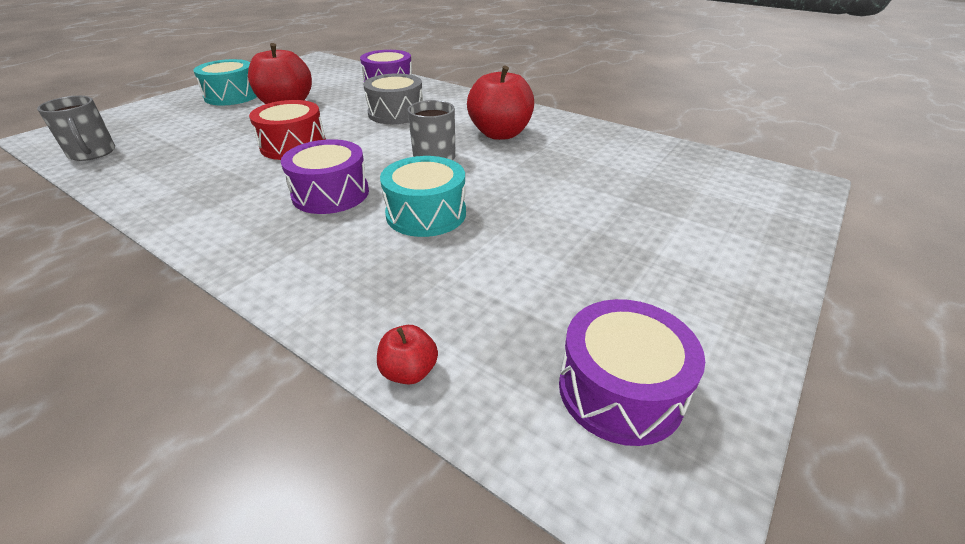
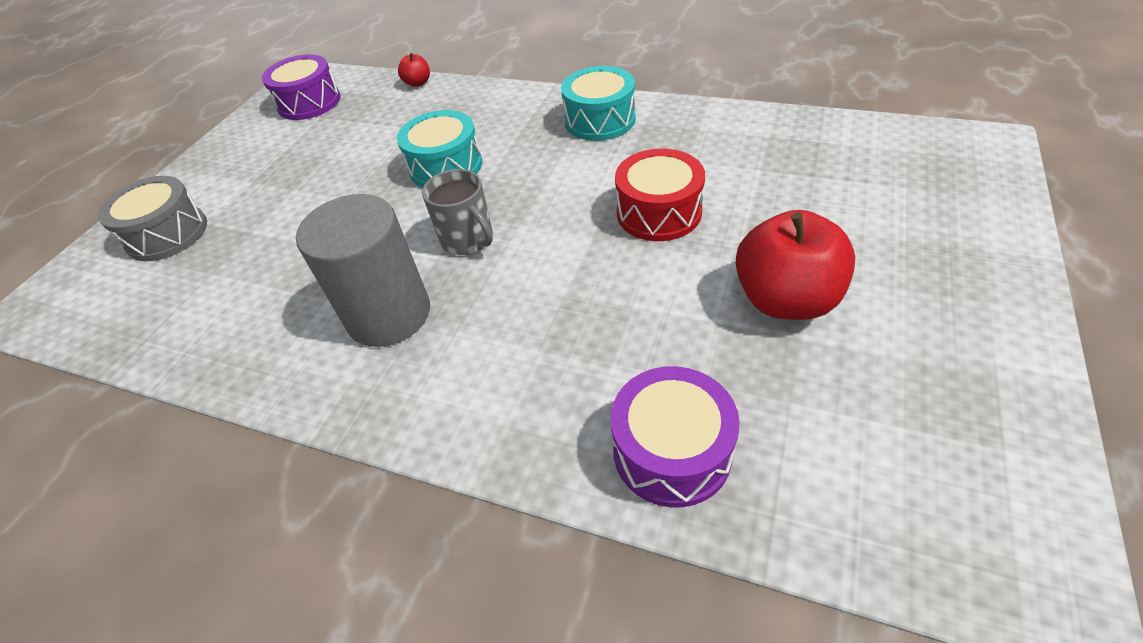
camera: 170 degrees right, 10 degrees up
grey mug [37,96,115,161] -> none
turquoise drum [193,59,257,105] -> turquoise drum moved to [561,66,636,141]
purple drum [281,139,369,214] -> none
grey drum [363,73,423,124] -> grey drum moved to [97,176,207,261]
red apple [467,66,534,140] -> grey cylinder [296,194,430,347]

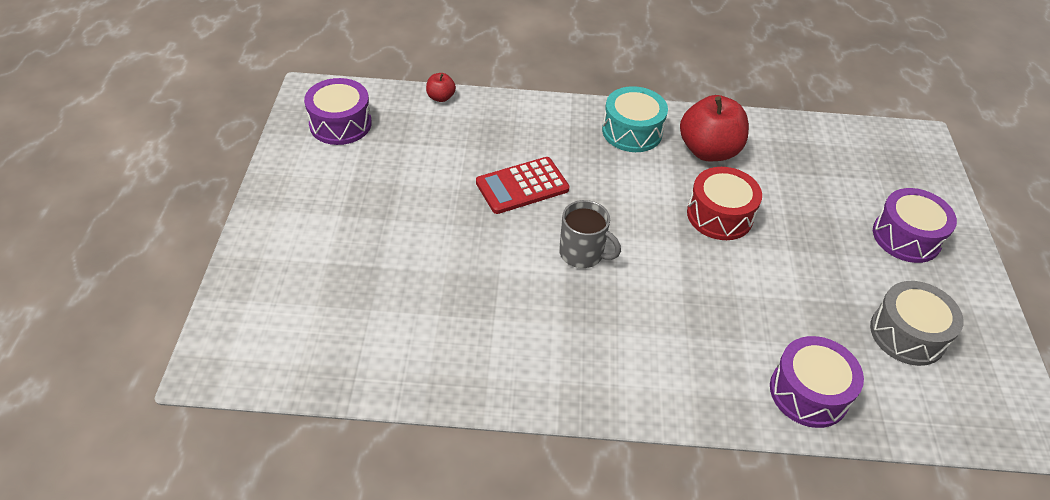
camera: 25 degrees left, 0 degrees up
grey drum [97,176,207,261] -> grey drum moved to [870,281,964,366]
grey cylinder [296,194,430,347] -> none
turquoise drum [397,110,482,188] -> red calculator [476,157,570,214]
red apple [735,210,855,320] -> red apple moved to [680,95,749,161]
none -> purple drum [873,188,957,263]

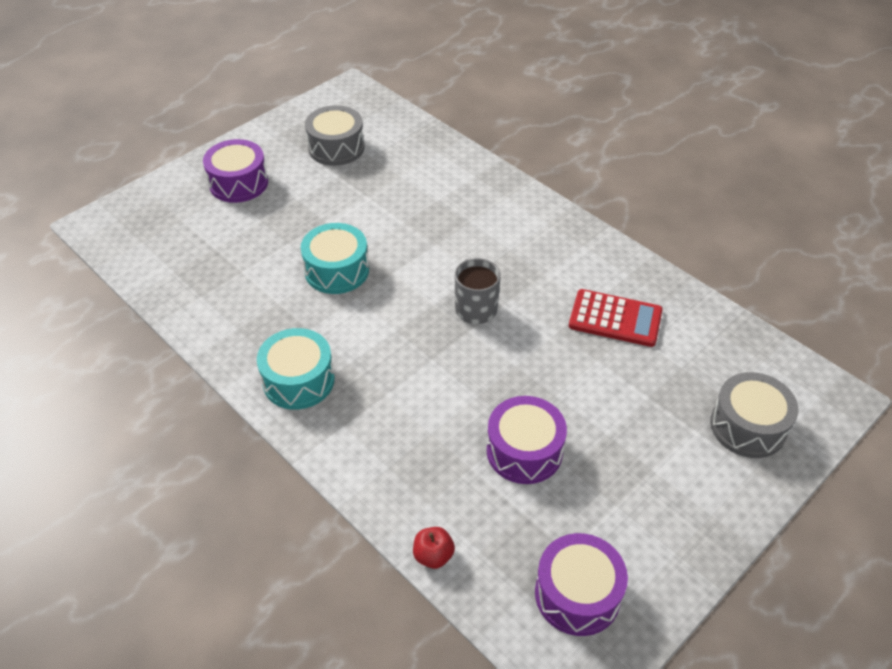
camera: 135 degrees left, 0 degrees up
red calculator [476,157,570,214] -> red calculator moved to [569,289,663,347]
red apple [680,95,749,161] -> none
red drum [687,167,762,240] -> turquoise drum [301,223,369,294]
purple drum [770,336,864,428] -> purple drum moved to [487,396,567,484]
none -> grey drum [710,372,798,458]

